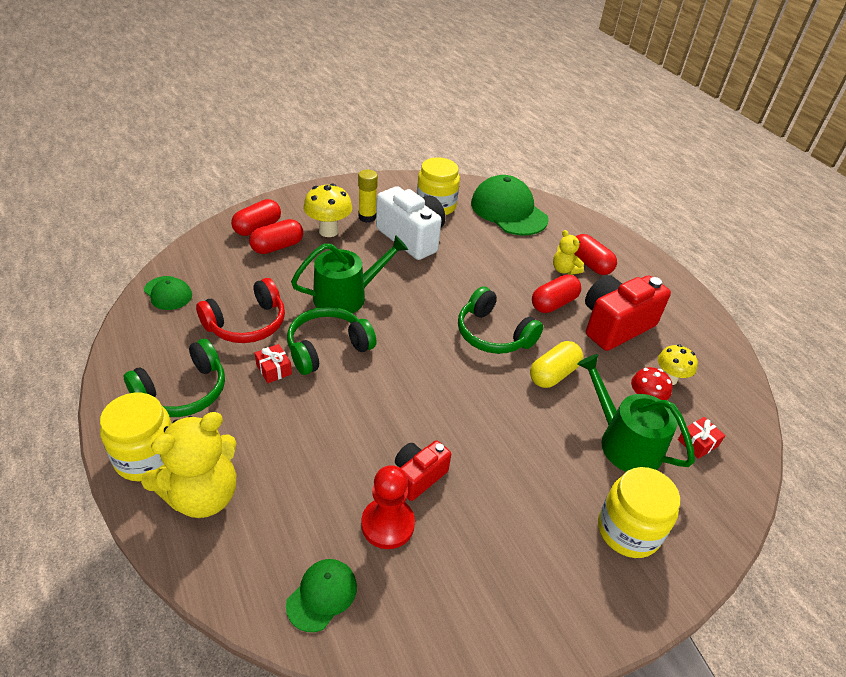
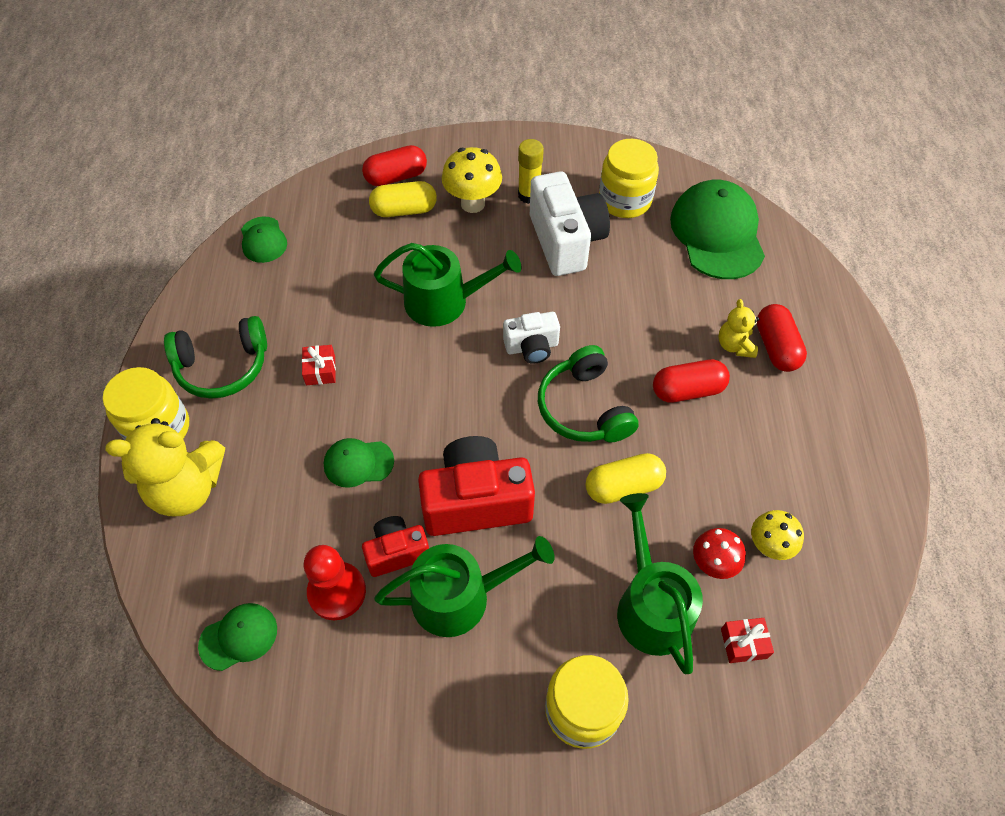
camera: 30 degrees right, 15 degrees up
red headphones [196,278,285,343] -> none
red capsule [249,219,303,254] -> yellow capsule [369,181,437,217]
green headphones [287,307,377,375] -> none
red camera [585,275,671,351] -> red camera moved to [418,436,535,536]
none -> green cap [324,438,394,488]
none -> green watering can [374,536,555,637]
none -> white camera [503,312,560,364]

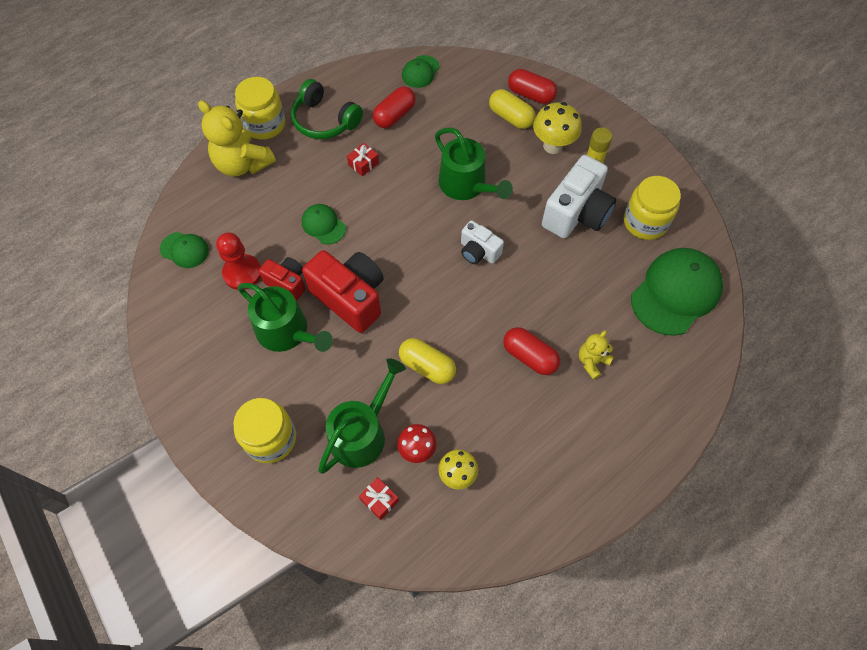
camera: 50 degrees right, 5 degrees up
green headphones [538,345,639,442] -> none
red capsule [757,304,807,372] -> red capsule moved to [373,86,416,128]

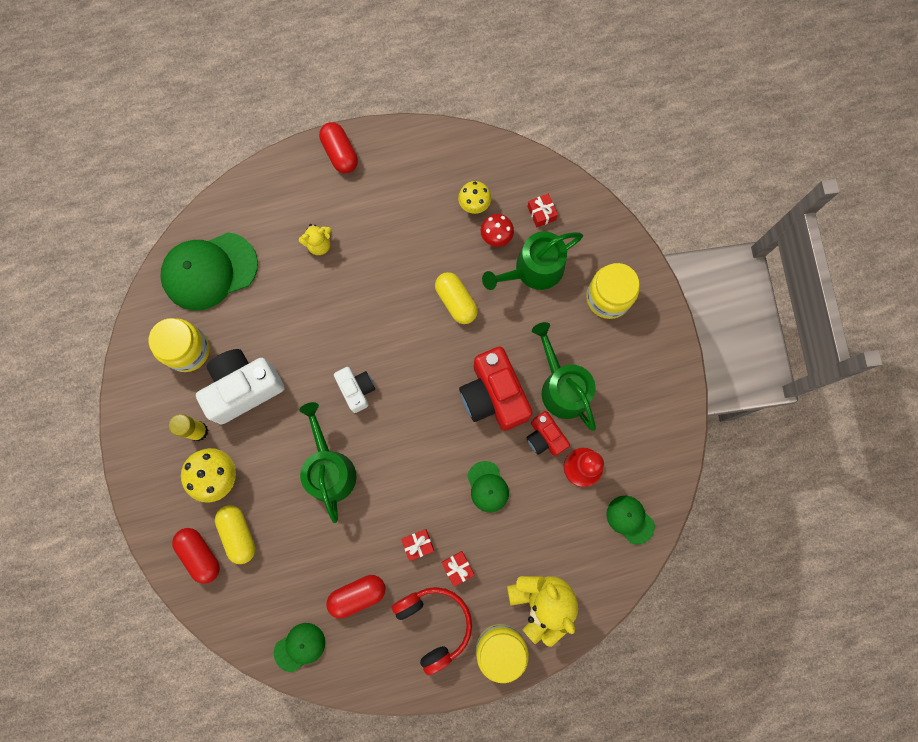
camera: 155 degrees left, 15 degrees up
green headphones [291,79,363,139] -> red headphones [392,587,472,675]
red capsule [503,327,560,375] -> red capsule moved to [319,122,358,174]
none -> red gift [442,551,474,587]

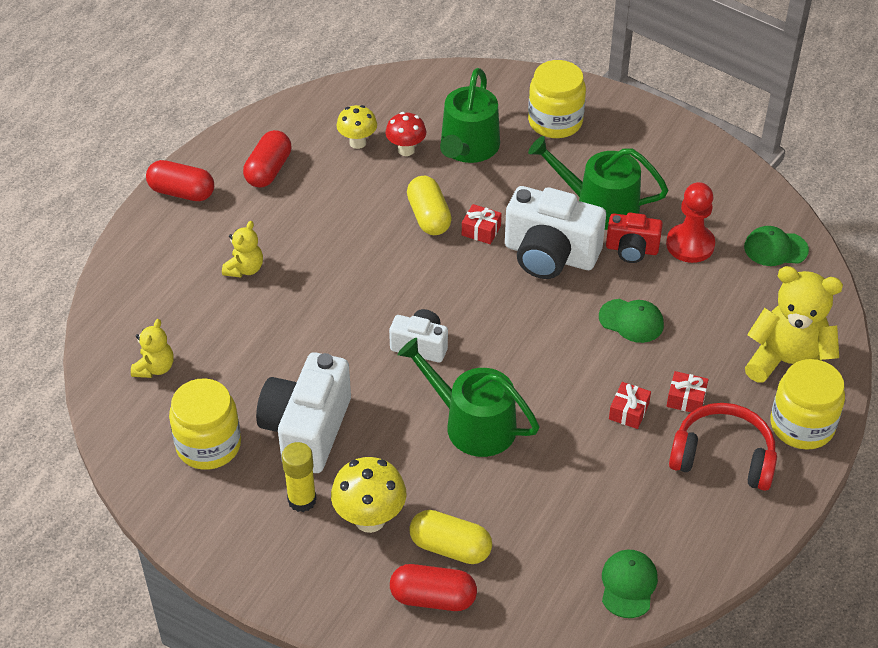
camera: 45 degrees left, 30 degrees down
green cap [160,232,258,310] -> yellow teddy bear [131,319,173,378]
red capsule [326,575,385,619] -> red capsule moved to [243,130,291,188]
yellow capsule [435,272,478,324] -> yellow capsule turned 60 degrees clockwise [407,176,452,235]
red camera [459,347,533,431] -> white camera [505,186,606,279]
red gift [527,194,558,227] -> red gift moved to [462,204,501,244]

